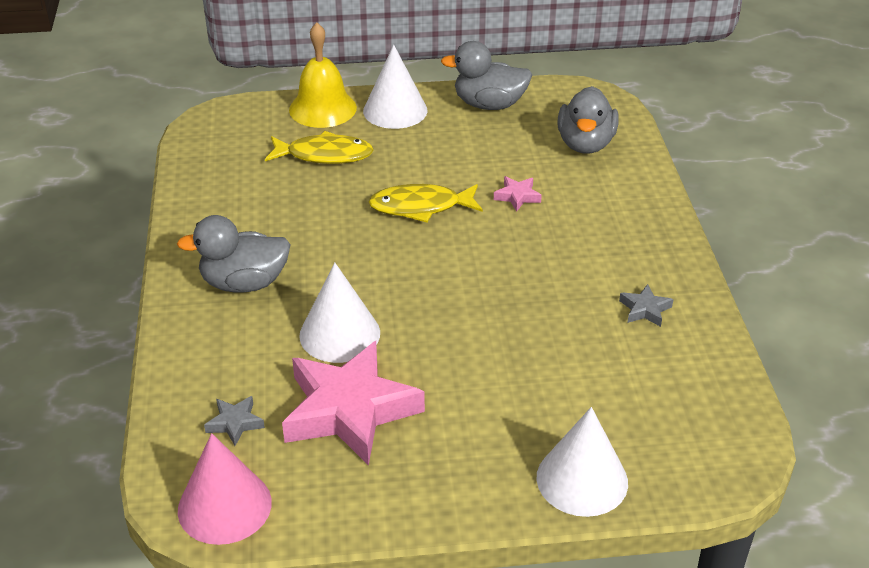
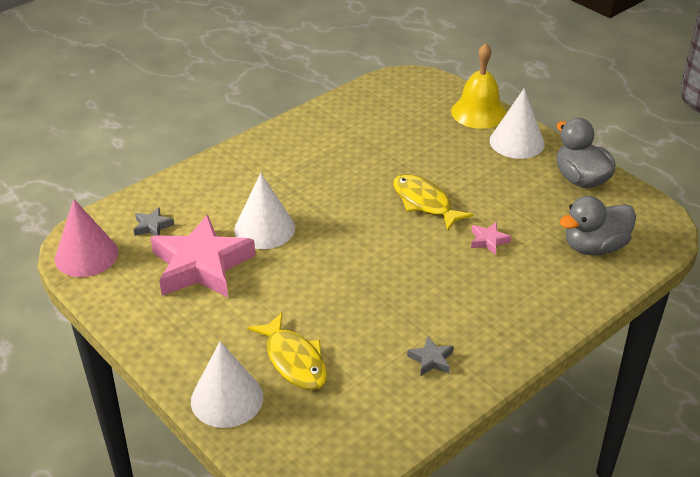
camera: 55 degrees right, 0 degrees up
grey duck [177,215,291,293] -> none
yellow fish [265,131,374,164] -> yellow fish moved to [247,312,327,390]

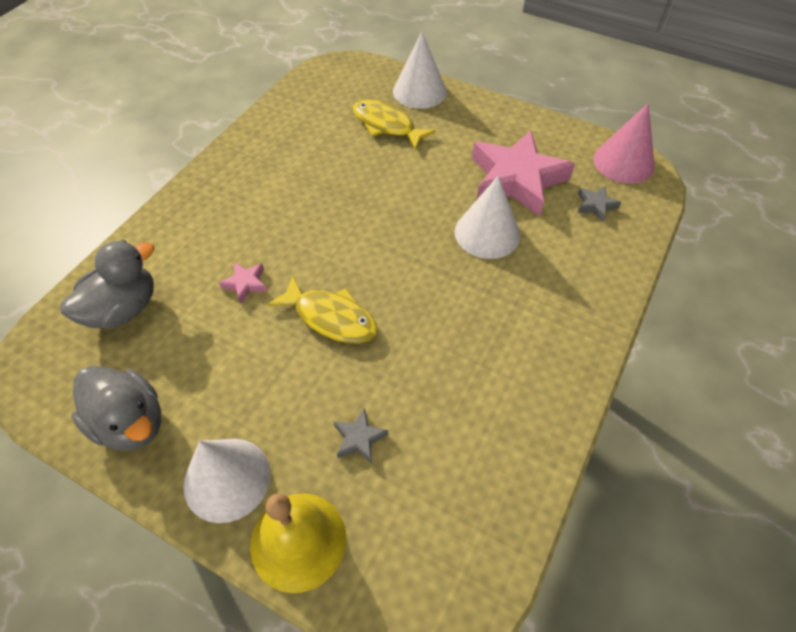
camera: 160 degrees right, 15 degrees up
grey star [407,336,453,376] -> grey star moved to [334,408,388,464]

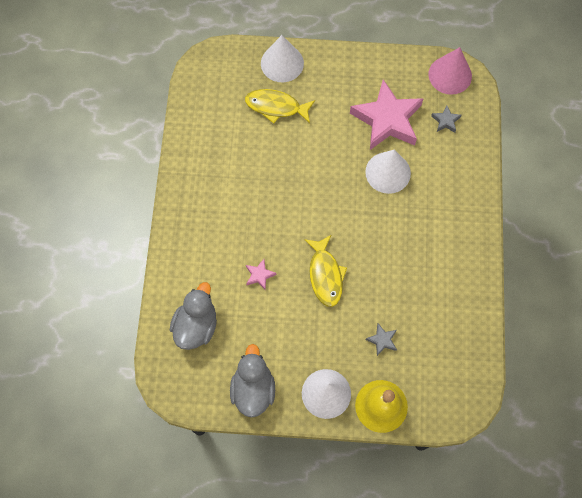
camera: 25 degrees left, 15 degrees up
grey duck [71,366,161,451] -> grey duck turned 105 degrees counterclockwise [230,344,275,418]
yellow fish [267,275,378,344] -> yellow fish turned 75 degrees clockwise [304,235,347,307]

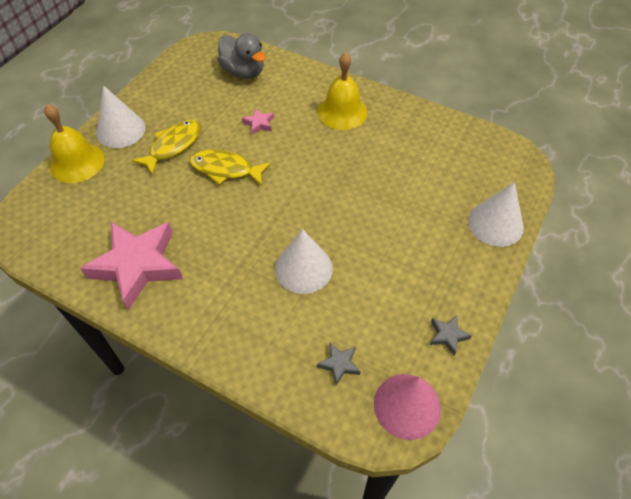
camera: 115 degrees right, 15 degrees down
grey duck [230,344,275,418] -> none
yellow fish [245,89,315,124] -> yellow fish moved to [131,120,201,175]
pink star [350,79,424,150] -> pink star moved to [80,222,183,310]
grey star [365,324,397,356] -> grey star moved to [430,315,472,356]
none -> yellow bell [318,52,367,130]

